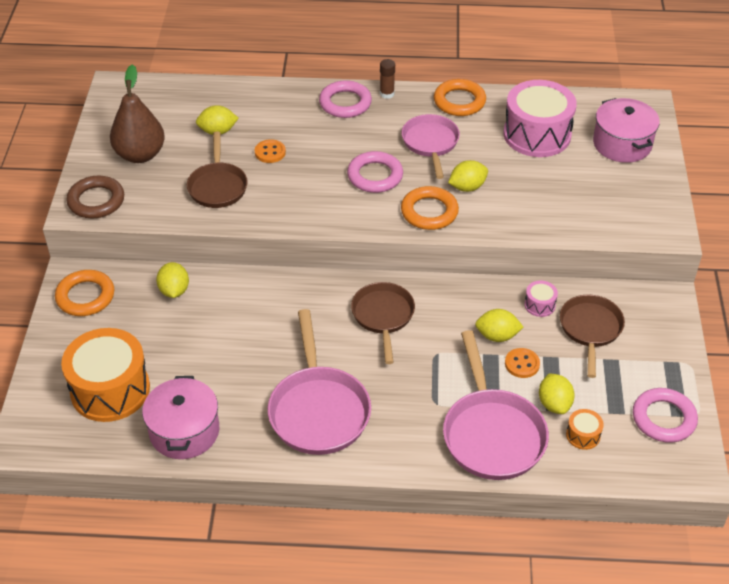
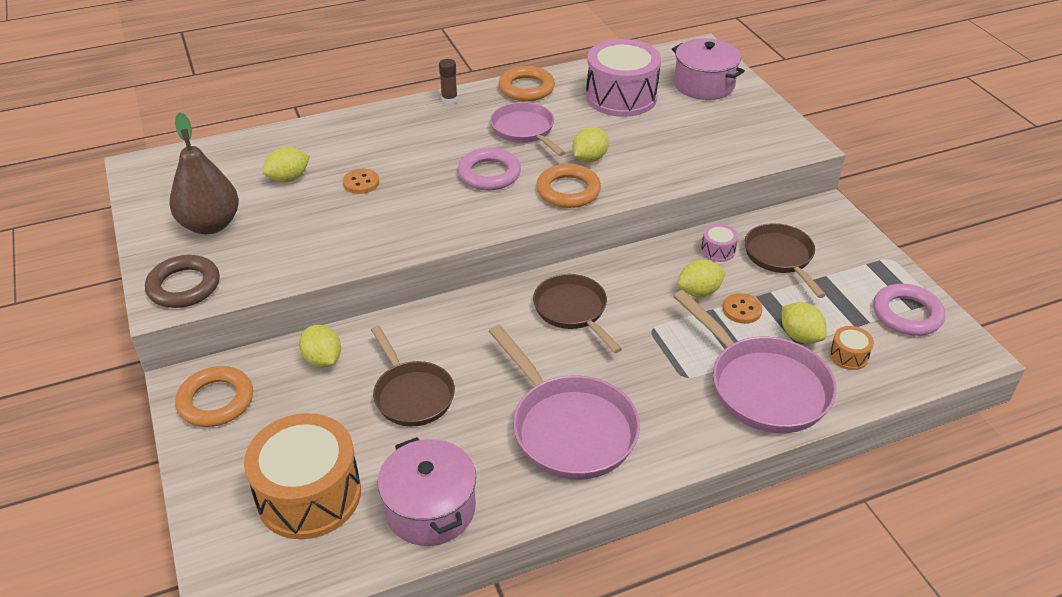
camera: 25 degrees left, 5 degrees down
brown pan [187,132,248,208] -> brown pan moved to [371,326,455,427]
pink ring [319,80,372,118] -> none

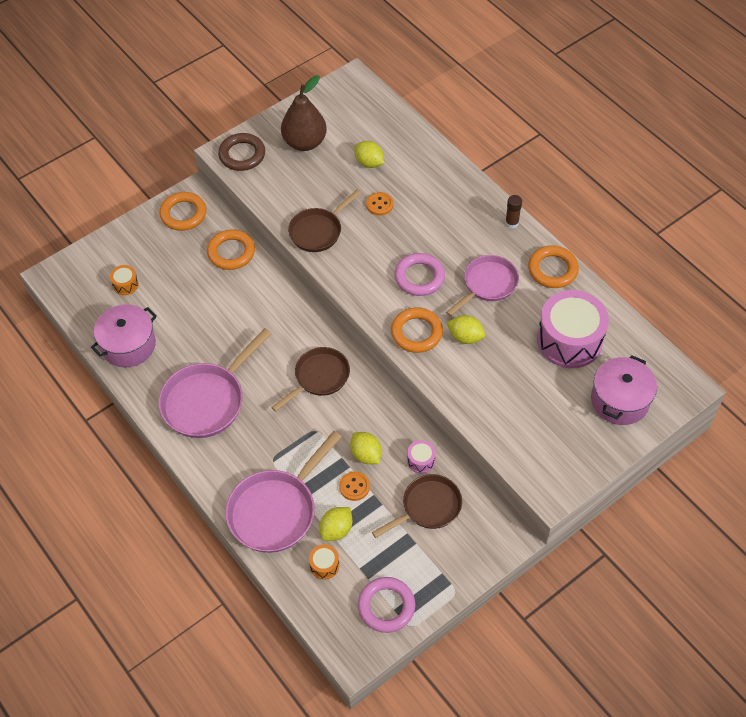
camera: 75 degrees right, 15 degrees up
orange drum [244,413,361,539] -> orange drum [110,265,139,295], size x0.42
yellow lemon [299,325,341,367] -> orange ring [207,230,255,270]
brown pan [371,326,455,427] -> brown pan moved to [288,190,361,252]

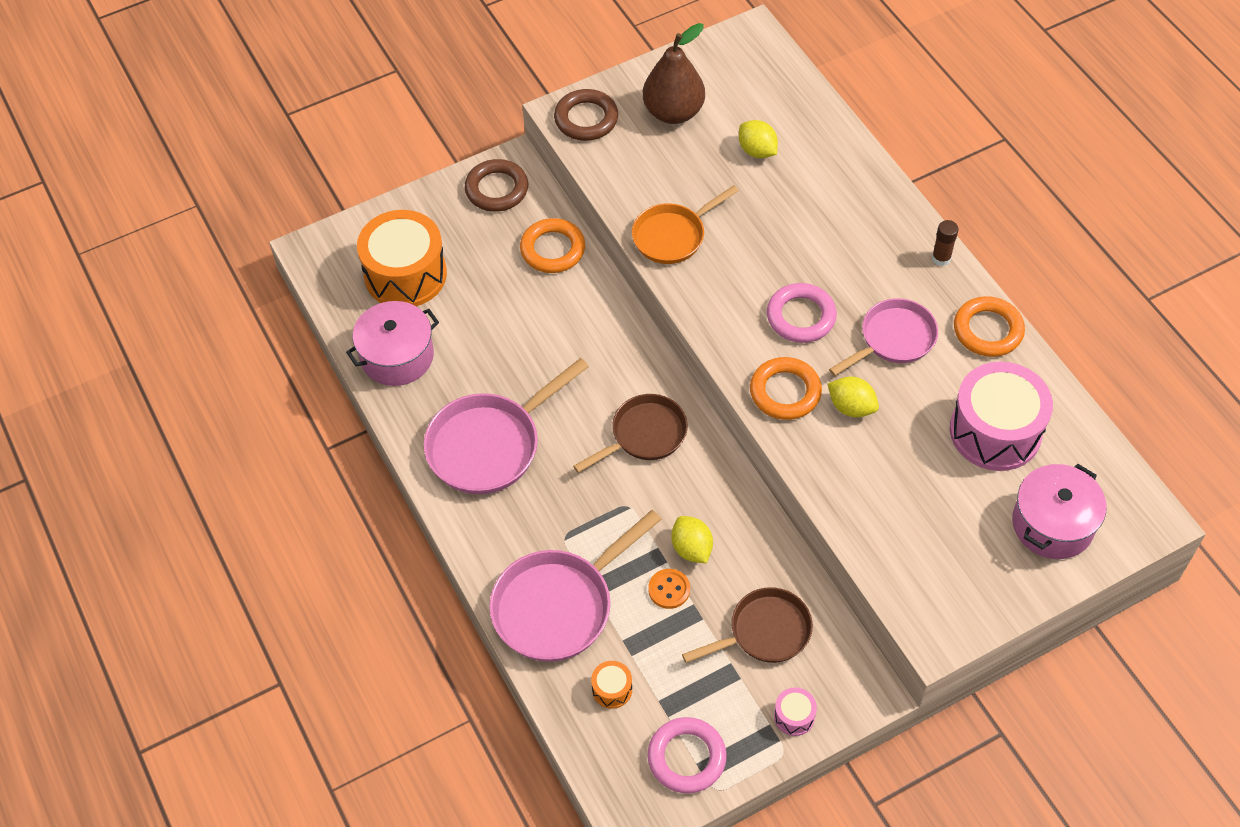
camera: 10 degrees right, 0 degrees up
orange drum [110,265,139,295] -> orange drum [357,210,447,306], size x2.38
orange ring [159,192,207,231] -> brown ring [464,159,528,212]
brown pan [288,190,361,252] -> orange pan [632,185,739,264]
yellow lemon [320,507,352,541] -> none
orange button [366,192,393,216] -> none
pink drum [407,440,436,474] -> pink drum moved to [774,687,817,736]

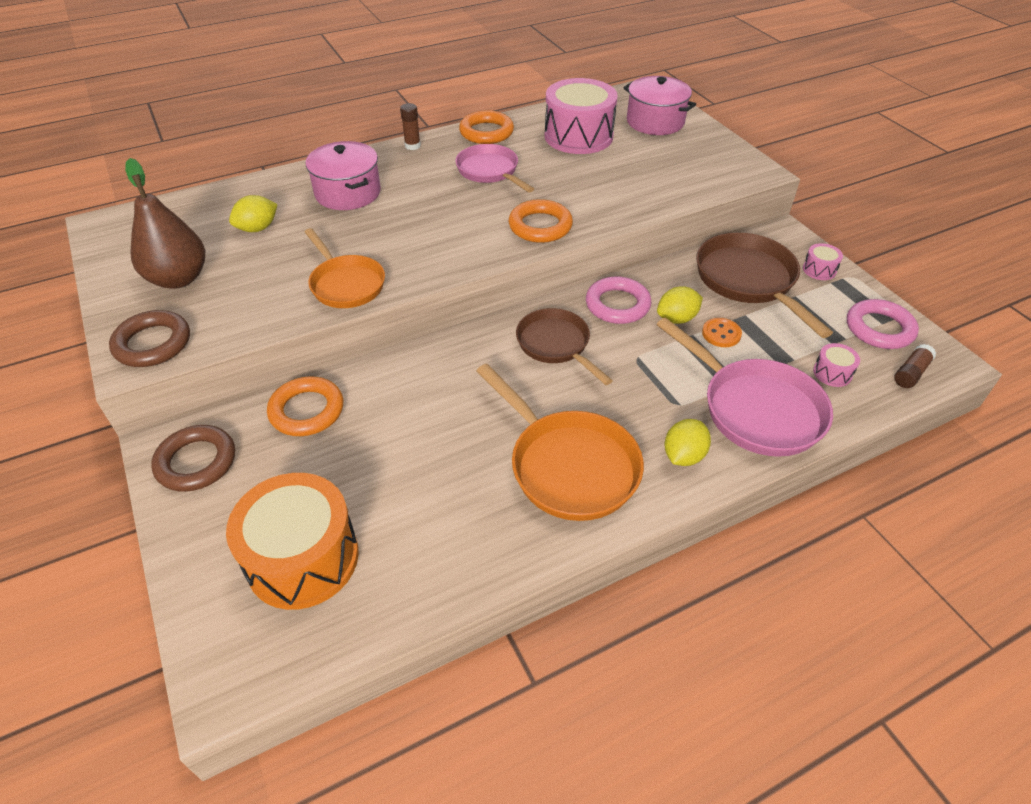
camera: 90 degrees left, 10 degrees down
pink pot [346,301,439,386] -> pink pot moved to [305,141,381,210]
pink pan [424,358,589,494] -> orange pan [476,364,644,521]
orange drum [591,661,632,709] -> pink drum [813,343,860,387]
brown pan [682,587,813,663] -> brown pan [696,233,833,338], size x1.50
pink ring [767,283,837,343] -> pink ring moved to [586,276,651,324]
yellow lemon [828,377,879,417] -> yellow lemon moved to [665,419,711,466]
none -> brown glue stick [894,344,936,388]

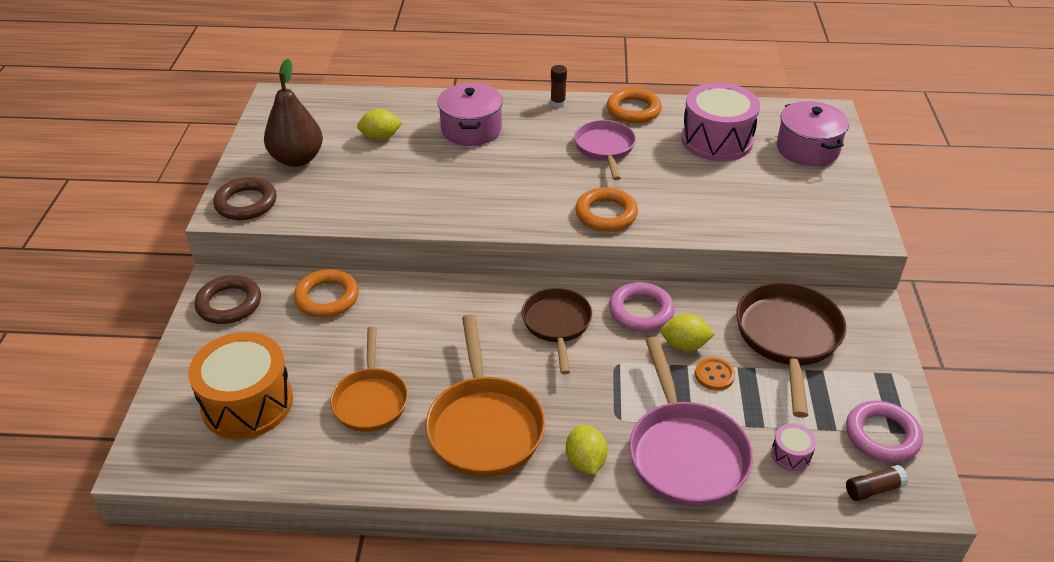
camera: 30 degrees right, 5 degrees down
orange pan [305,228,385,308] -> orange pan moved to [330,327,408,432]
yellow lemon [665,419,711,466] -> yellow lemon turned 75 degrees counterclockwise [566,425,608,475]
pink drum [803,243,843,280] -> none

